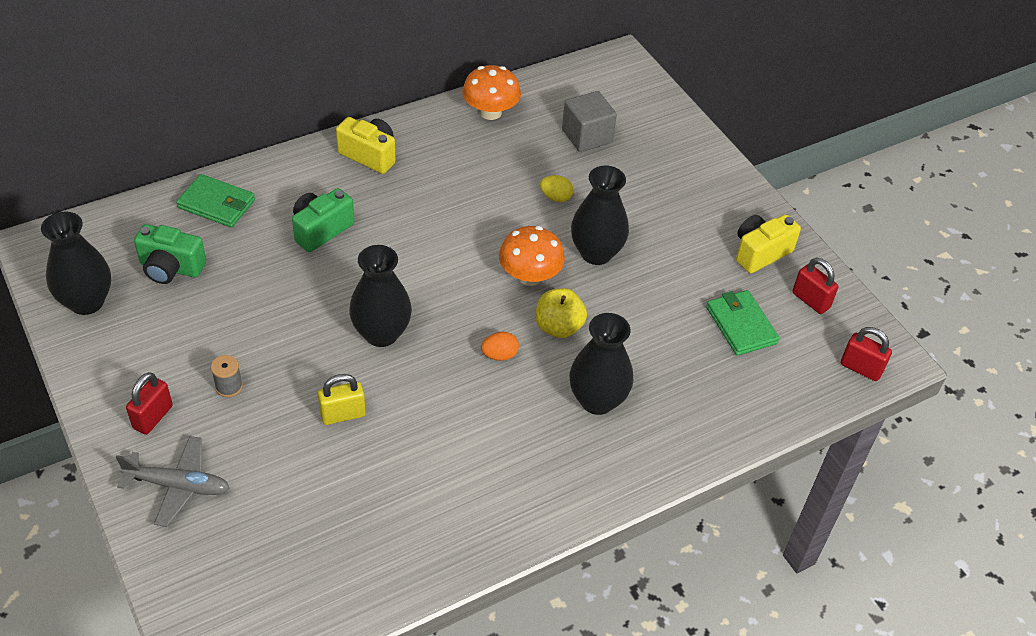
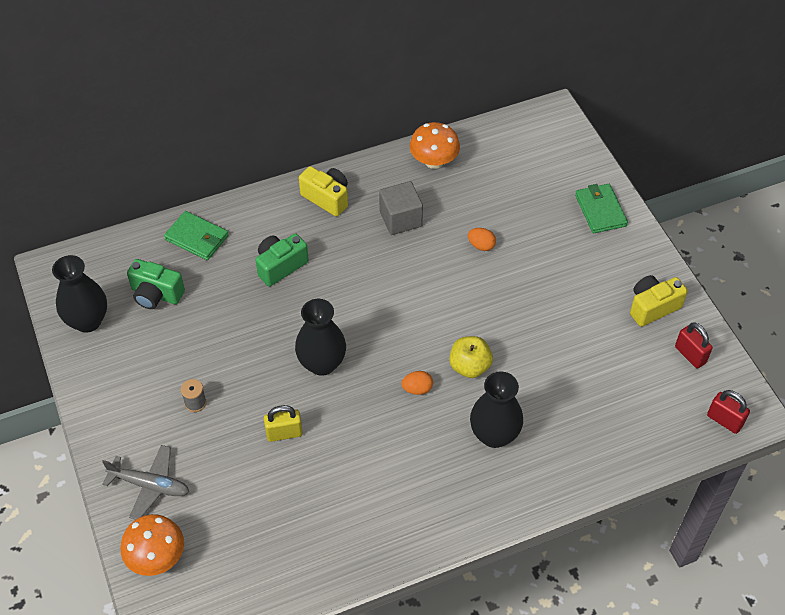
camera: 10 degrees right, 5 degrees up
red padlock [126,372,173,435] -> none
orange mushroom [499,226,565,286] -> orange mushroom moved to [121,514,184,576]
yellow egg [540,175,574,202] -> orange egg [468,228,496,251]
grey cube [562,91,617,152] -> grey cube moved to [379,181,423,235]
black vase [571,166,629,265] -> none
green wallet [706,290,780,356] -> green wallet moved to [575,184,628,233]

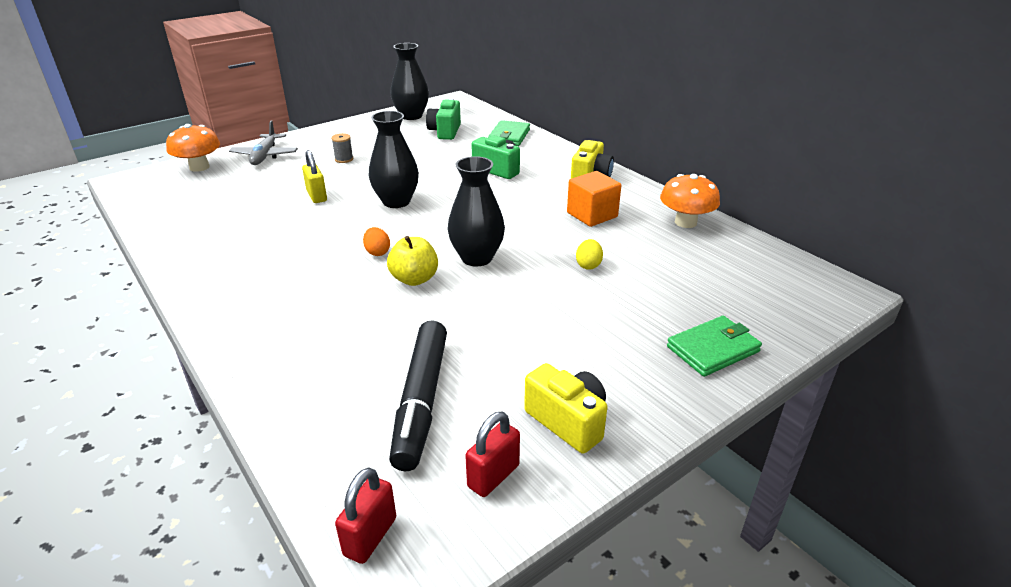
camera: 75 degrees right, 20 degrees down
grey cube [379,181,423,235] -> orange cube [567,171,622,227]
orange egg [468,228,496,251] -> yellow egg [576,239,603,270]
black vase [470,371,523,448] -> black vase moved to [448,156,505,266]
none -> black marker [389,320,447,471]

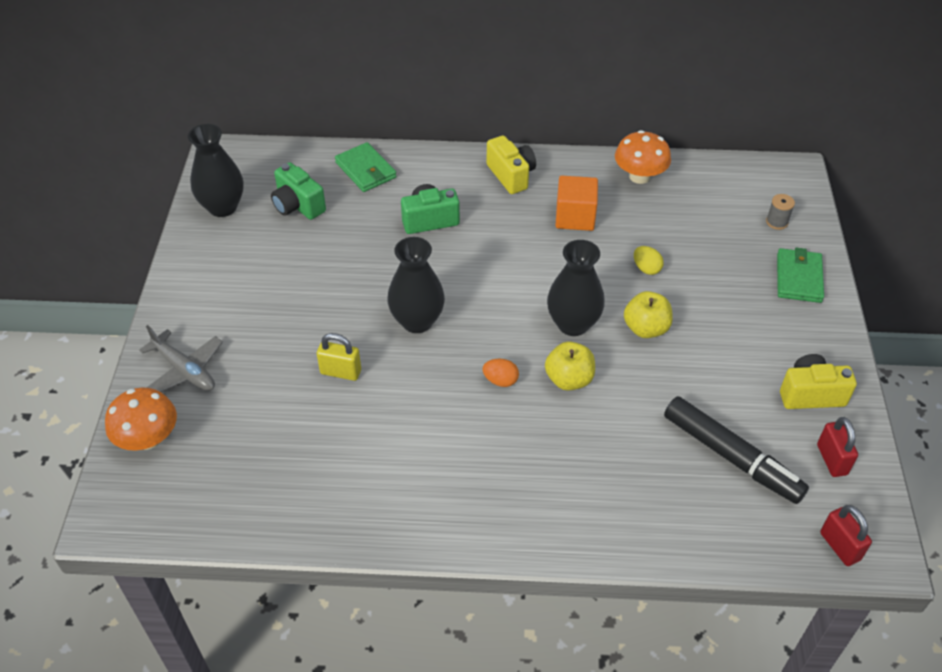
camera: 50 degrees left, 15 degrees up
grey spool [331,133,353,163] -> grey spool moved to [766,194,795,230]
none -> yellow apple [624,291,673,338]

